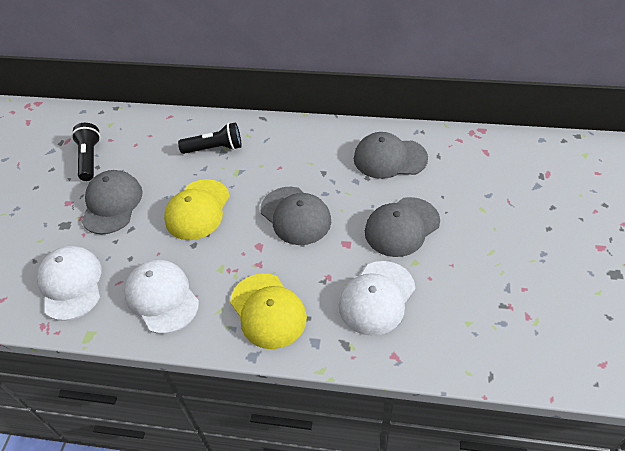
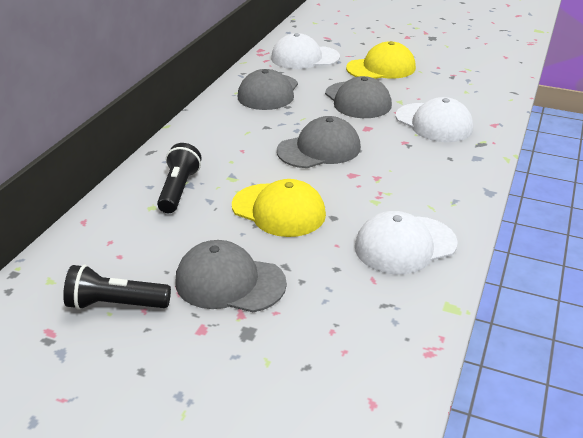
camera: 80 degrees left, 15 degrees down
white cap [37,246,102,321] -> white cap moved to [271,33,340,69]
yellow cap [230,273,307,349] -> yellow cap moved to [346,41,416,79]

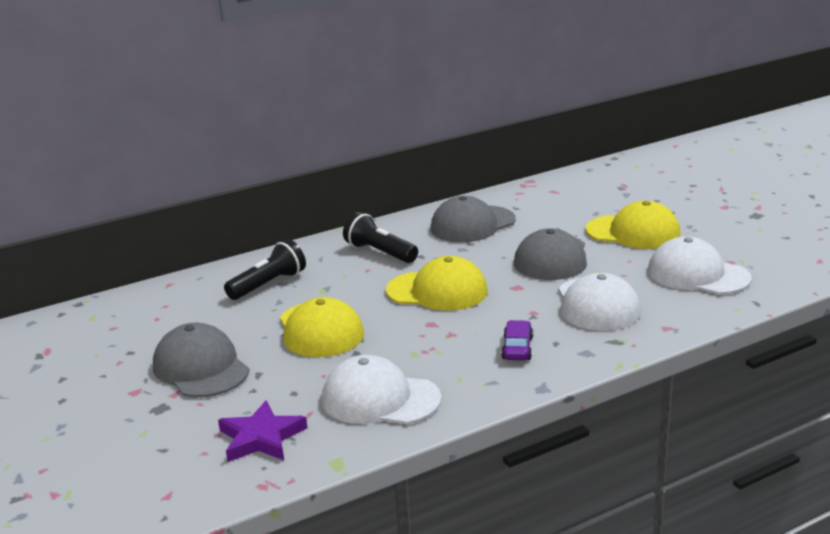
camera: 40 degrees right, 10 degrees down
black flashlight [63,264,171,310] -> black flashlight moved to [343,212,418,263]
white cap [271,33,340,69] -> white cap moved to [648,236,752,295]
grey cap [277,116,361,168] -> yellow cap [386,256,488,311]
none -> purple star [218,400,307,462]
none -> purple car [501,320,533,360]

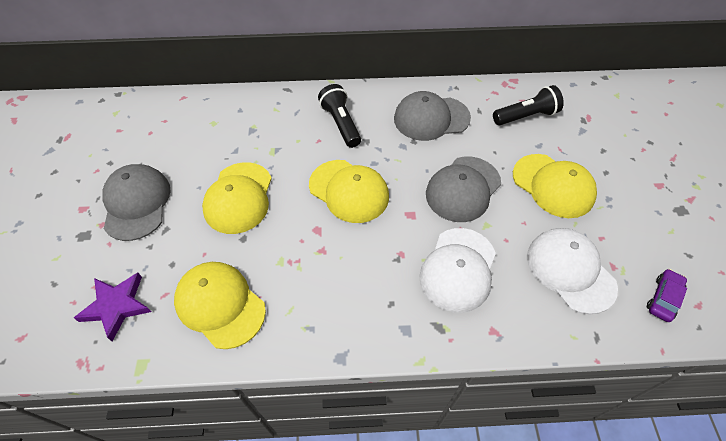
camera: 25 degrees right, 30 degrees up
black flashlight [224,239,306,300] -> black flashlight moved to [493,85,564,125]
white cap [322,355,442,424] -> yellow cap [174,262,266,349]
purple car [501,320,533,360] -> purple car moved to [647,269,687,322]

